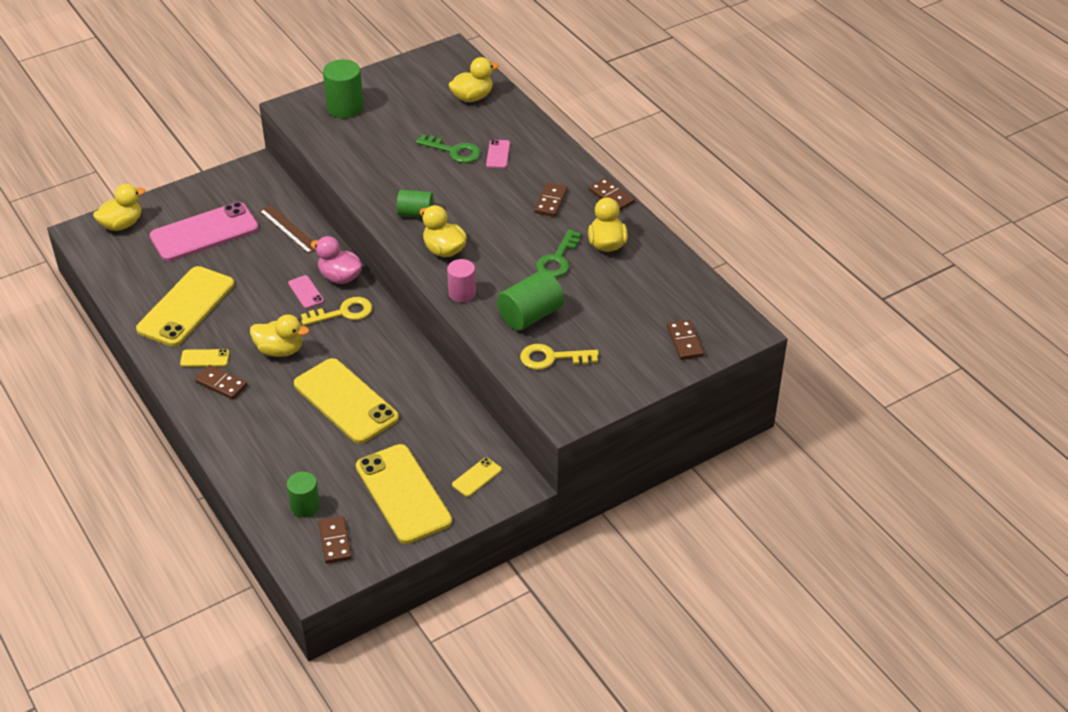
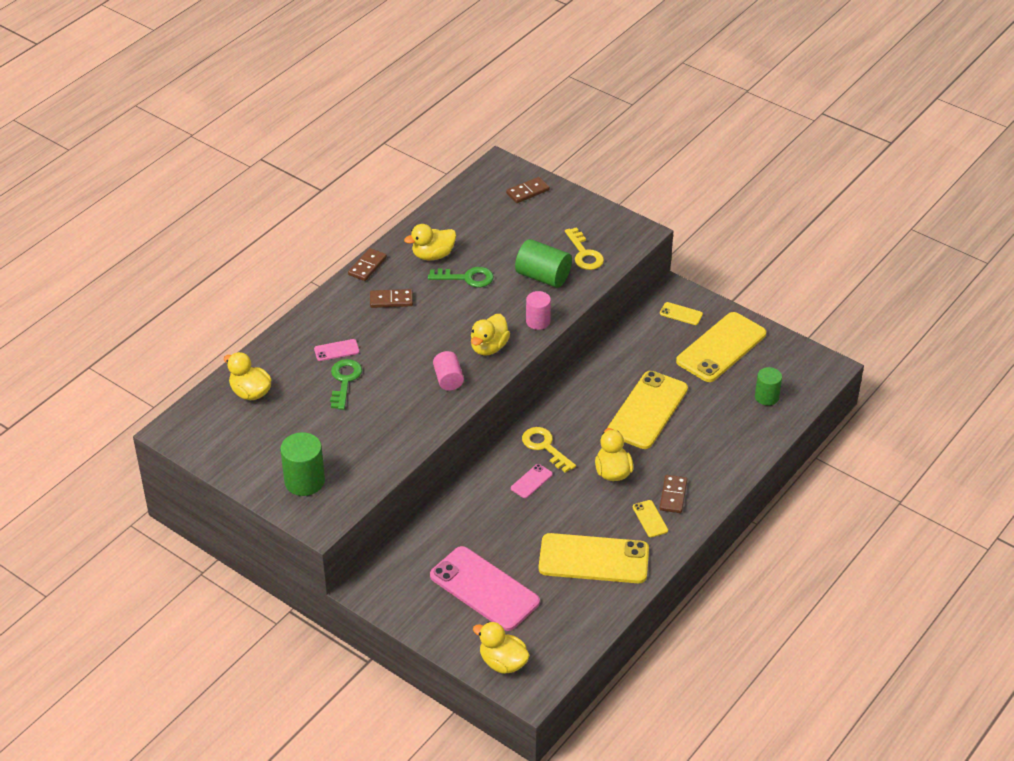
camera: 110 degrees left, 0 degrees up
brown ruler [259,205,316,254] -> none
pink duck [311,236,362,284] -> none
brown domino [319,516,352,564] -> none
green cylinder [397,190,433,218] -> pink cylinder [433,351,464,391]

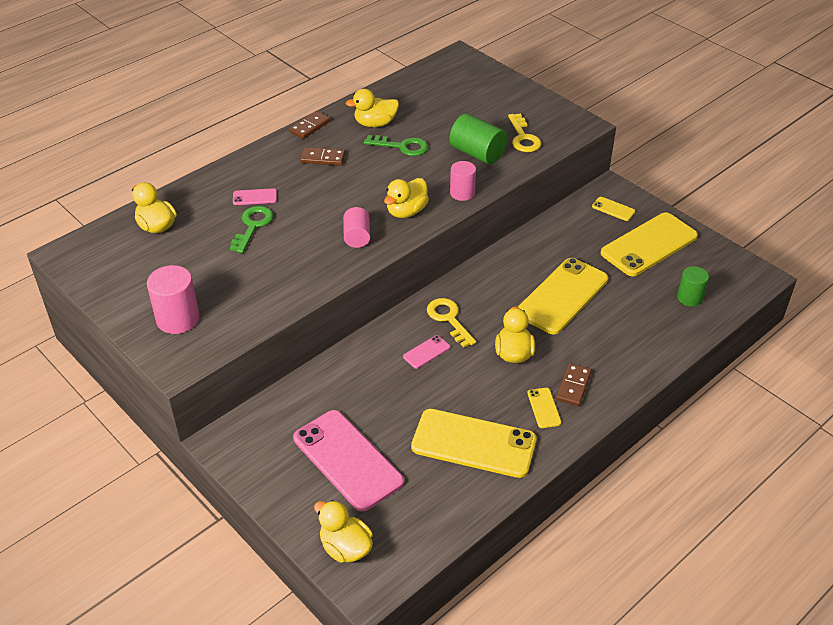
camera: 10 degrees right, 0 degrees up
green cylinder [280,432,325,496] -> pink cylinder [147,265,200,334]
brown domino [506,177,550,203] -> none

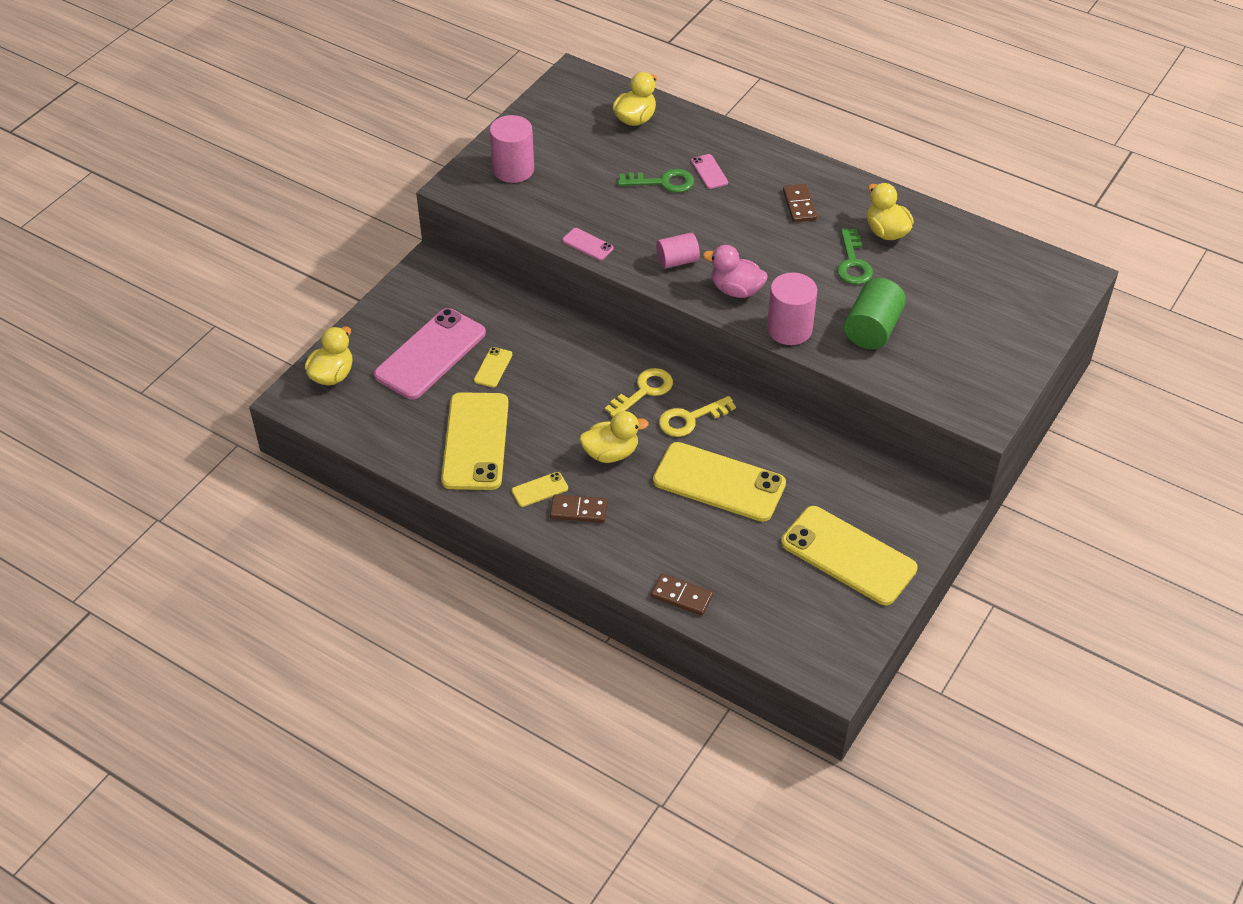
camera: 75 degrees right, 5 degrees up
brown domino [289,111,330,139] -> brown domino moved to [651,574,713,616]
yellow duck [384,178,429,218] -> pink duck [703,245,768,298]
pink phone [403,335,450,369] -> pink phone moved to [562,228,614,260]
pink cylinder [450,161,476,201] -> pink cylinder [767,272,817,345], size x1.52
yellow key [508,113,541,152] -> yellow key moved to [659,396,736,437]
yellow phone [592,197,635,221] -> yellow phone moved to [474,347,512,388]
green cylinder [677,266,709,307] -> none

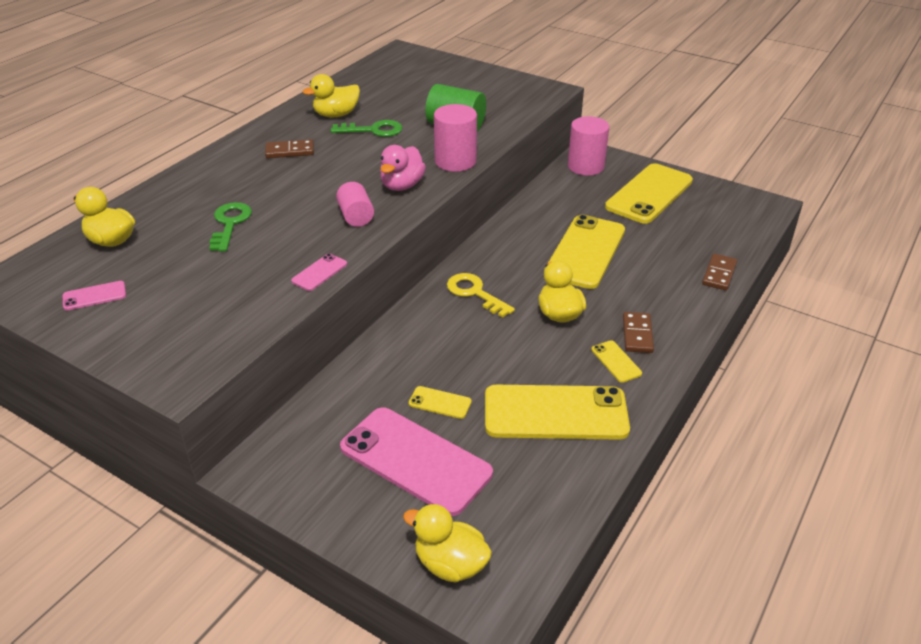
camera: 90 degrees left, 10 degrees down
pink cylinder [490,115,534,183] -> pink cylinder moved to [568,116,609,176]
yellow key [659,396,736,437] -> none
pink phone [691,154,728,189] -> pink phone moved to [63,281,126,310]

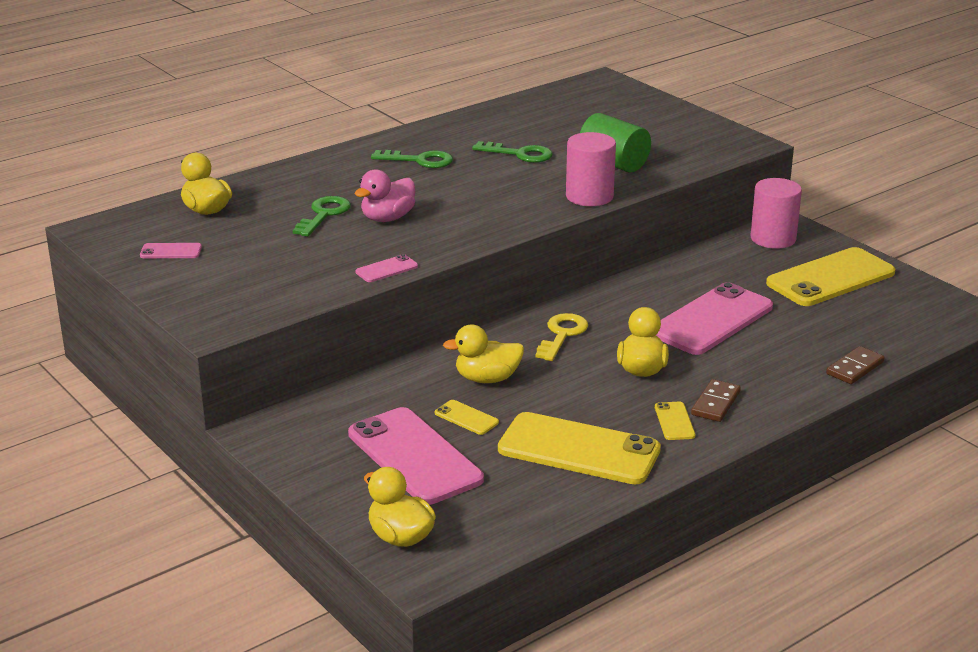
camera: 20 degrees right, 10 degrees down
brown domino [265,139,314,158] -> green key [371,150,453,168]
yellow duck [303,74,360,118] -> yellow duck moved to [443,325,524,383]
pink cylinder [336,182,374,227] -> none
pink duck [380,145,426,191] -> pink duck moved to [355,169,415,222]
yellow key [447,273,515,318] -> yellow key turned 45 degrees clockwise [535,313,588,361]
yellow phone [544,215,625,289] -> pink phone [656,282,773,355]

